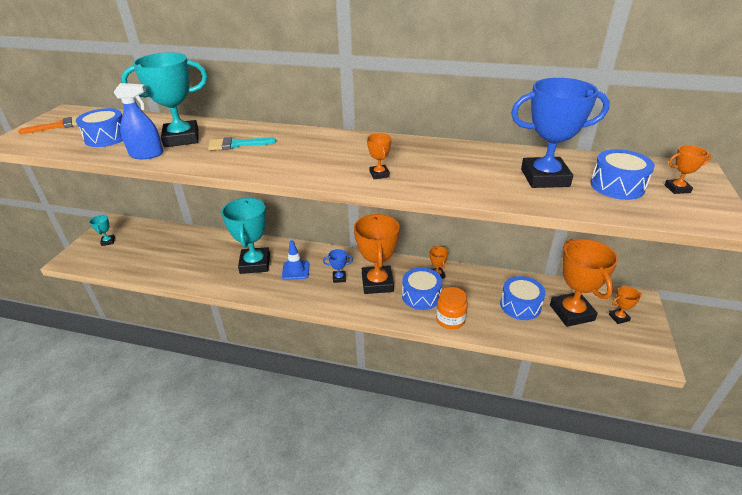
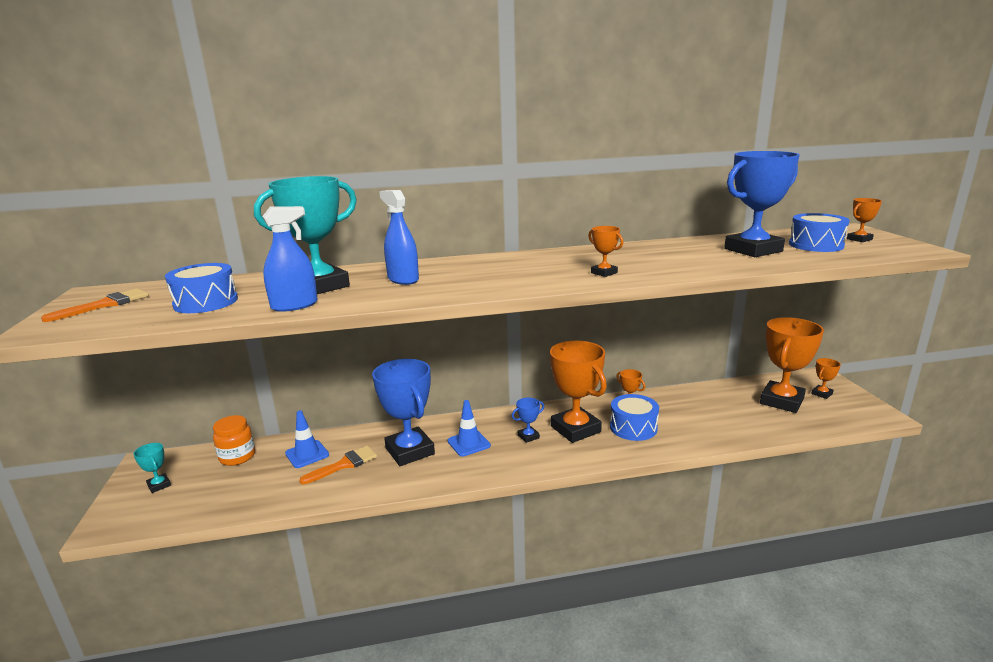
camera: 25 degrees left, 15 degrees down
turquoise brush [208,137,276,150] -> blue spray bottle [379,190,419,285]
turquoise trophy [221,198,270,274] -> blue trophy [372,359,435,466]
orange jar [436,287,468,329] -> orange jar moved to [213,415,255,466]
blue drum [500,276,546,320] -> none
orange trophy [550,239,618,327] -> orange trophy turned 75 degrees clockwise [760,317,824,413]
none -> blue traffic cone [285,410,329,468]
none -> orange brush [299,446,377,484]

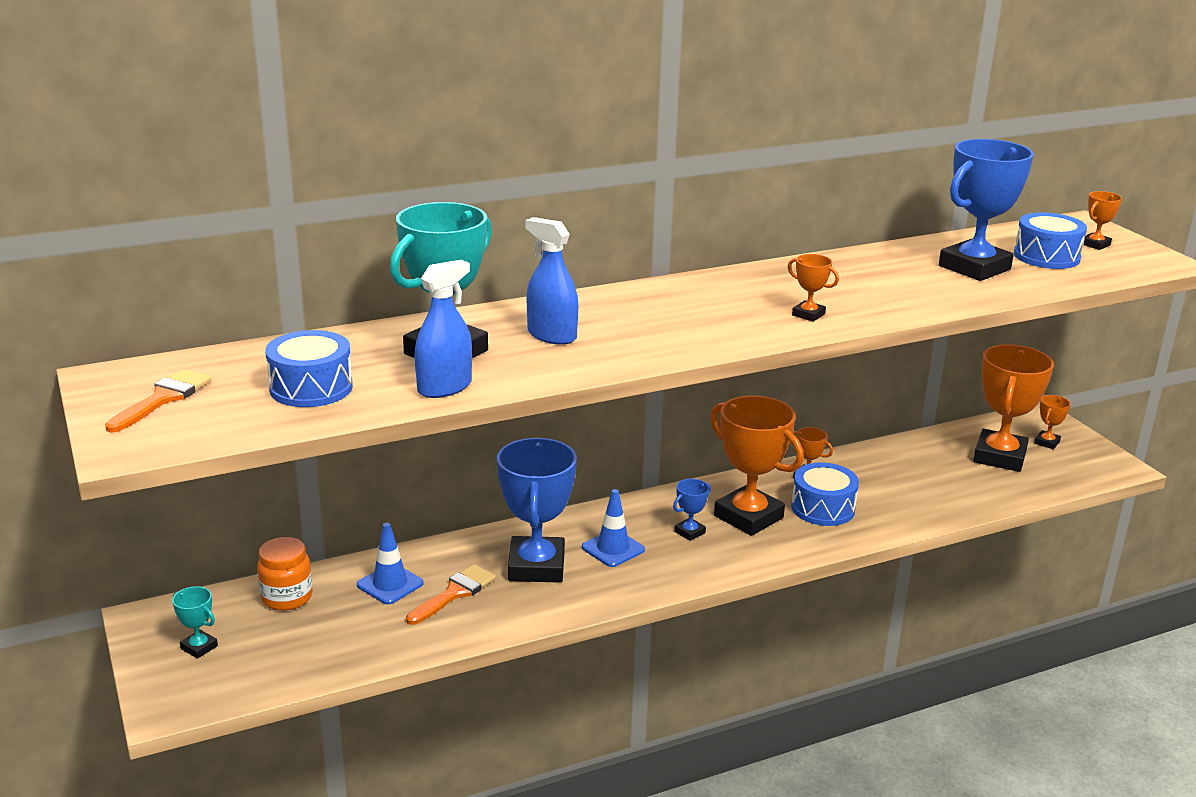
camera: 15 degrees left, 5 degrees up
blue trophy [372,359,435,466] -> blue trophy turned 45 degrees clockwise [497,438,577,583]

